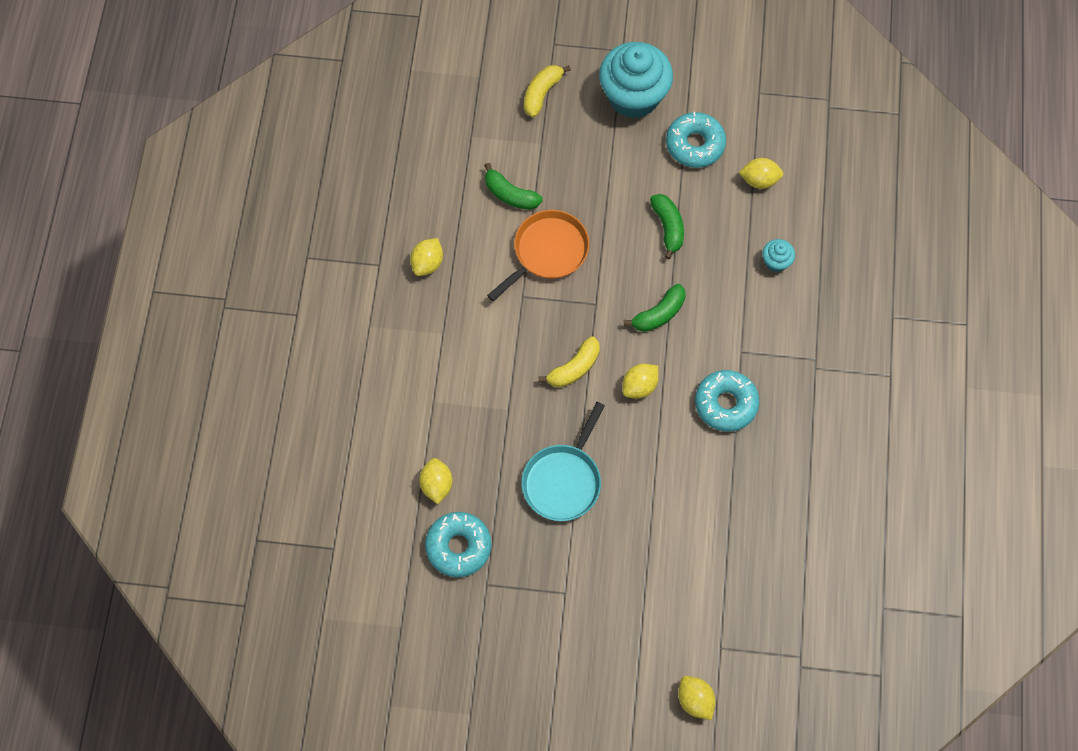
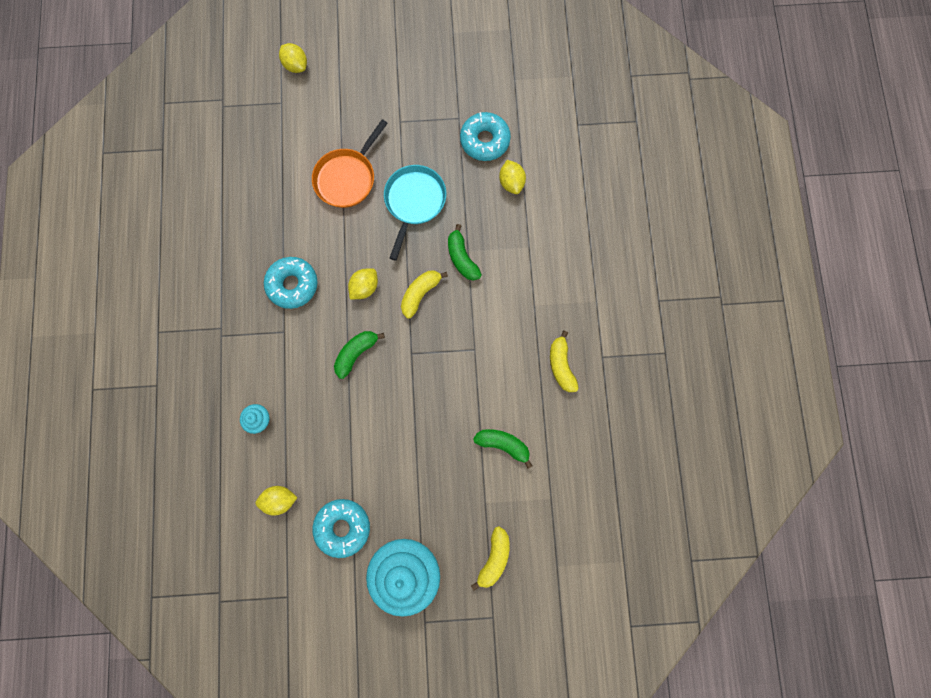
camera: 170 degrees right, 10 degrees up
yellow lemon [410,238,443,276] -> yellow banana [550,330,579,392]
orange pan [487,210,589,301] -> orange pan moved to [312,119,388,208]
green banana [650,194,684,259] -> green banana moved to [448,224,482,281]

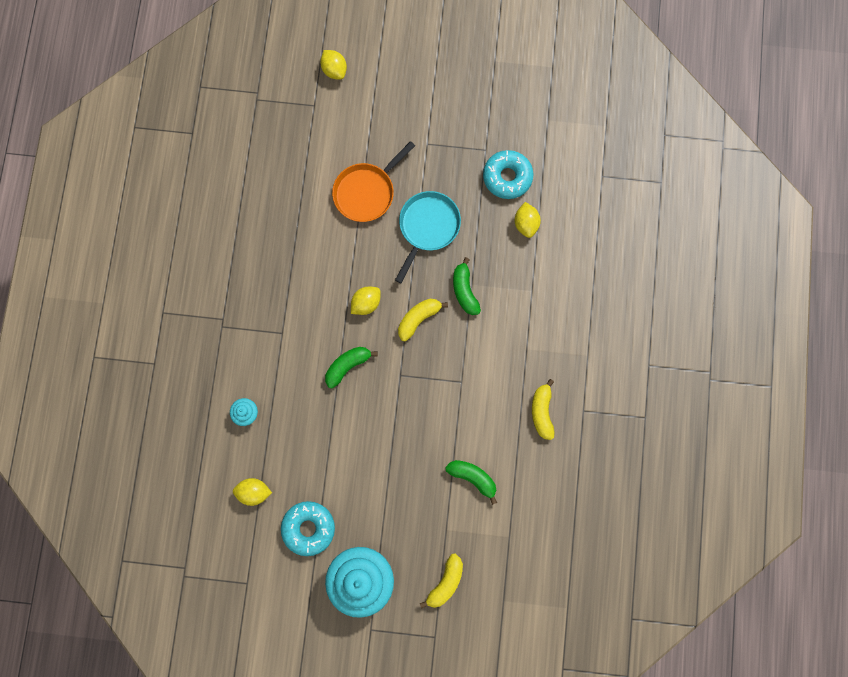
camera: 10 degrees right, 0 degrees up
turquoise donut [264,257,318,309] -> none

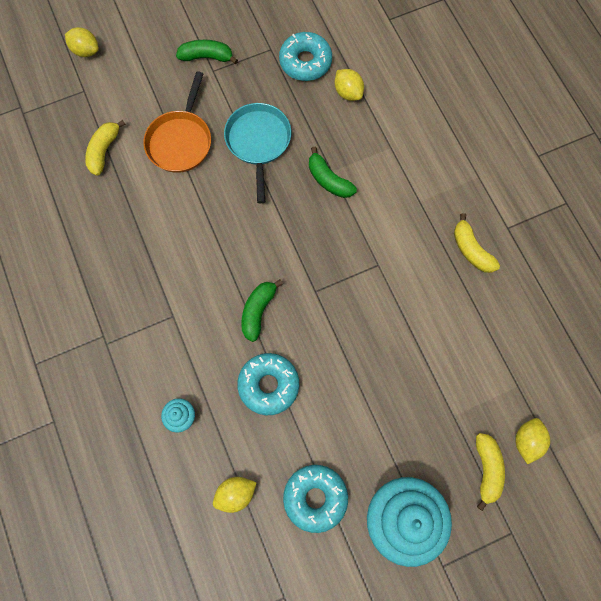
camera: 30 degrees left, 5 degrees down
yellow lemon [351,287,380,315] -> yellow lemon moved to [516,418,550,464]
yellow banana [398,299,448,341] -> yellow banana moved to [85,120,125,176]
green banana [445,460,497,505] -> green banana moved to [176,40,238,64]
none -> turquoise donut [237,353,299,415]

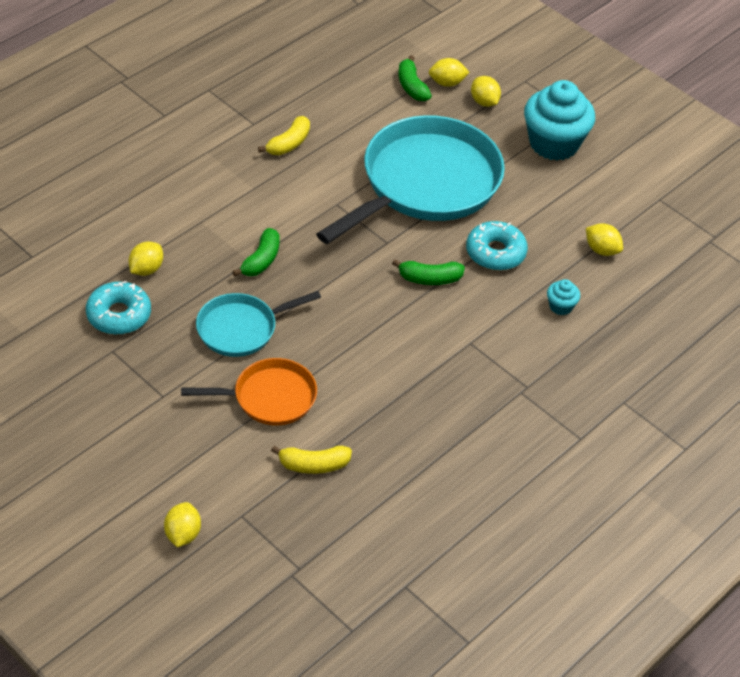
camera: 115 degrees left, 25 degrees down
green banana [176,40,238,64] -> green banana moved to [398,55,432,101]
turquoise donut [283,465,348,533] -> none
yellow banana [476,433,505,511] -> yellow lemon [471,76,501,107]
none -> turquoise pan [316,115,505,244]

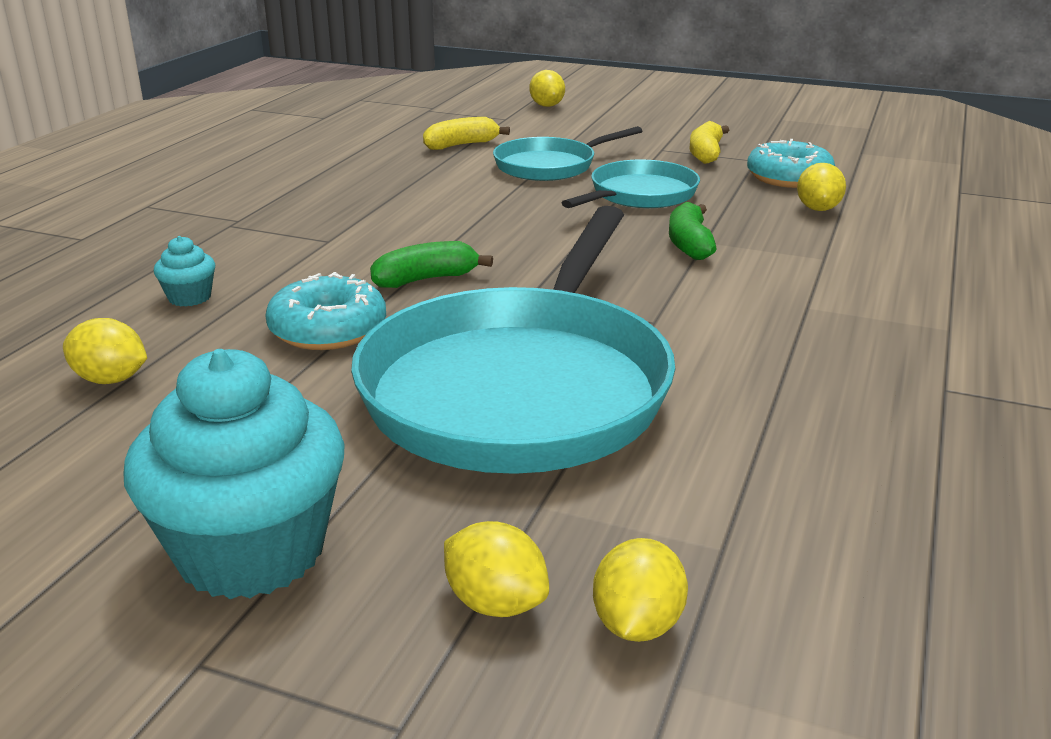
camera: 160 degrees right, 20 degrees down
orange pan [181,358,317,425] -> turquoise pan [493,126,642,181]
yellow banana [258,116,310,155] -> yellow banana moved to [690,121,729,164]
green banana [398,55,432,101] -> none
yellow lemon [429,58,470,87] -> yellow lemon turned 45 degrees counterclockwise [593,538,688,642]

